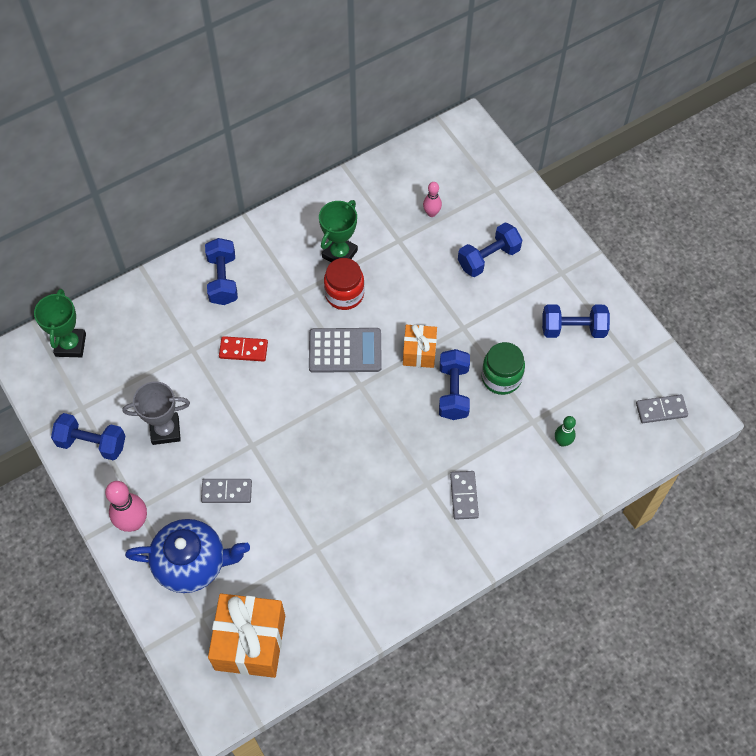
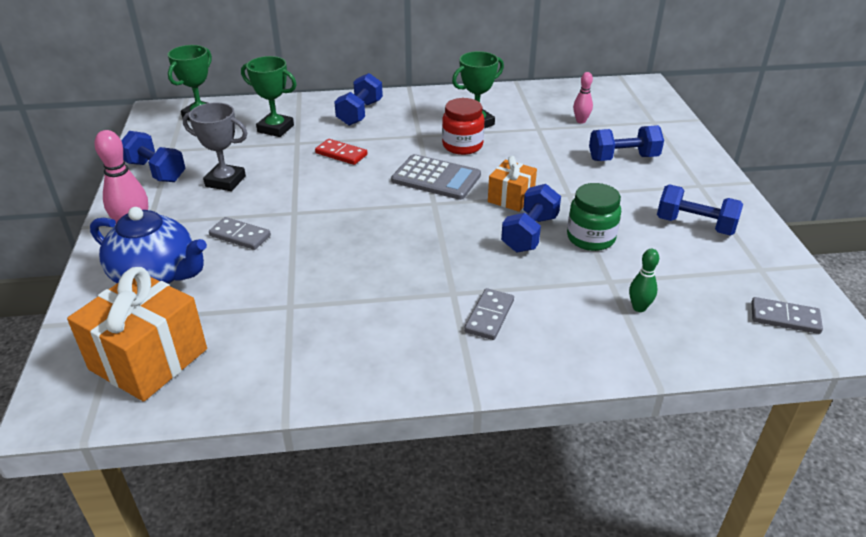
camera: 25 degrees right, 25 degrees down
none -> green trophy [241,56,297,137]

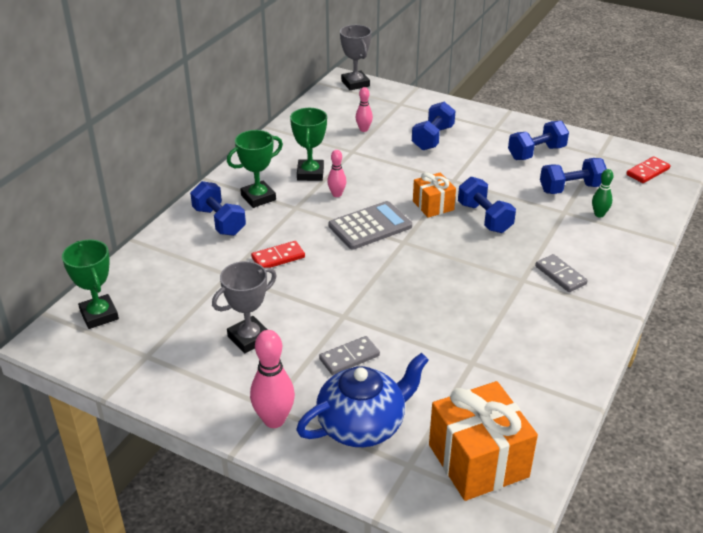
camera: 55 degrees left, 0 degrees up
blue dumbbell [121,131,185,182] -> blue dumbbell moved to [540,158,607,194]
green trophy [241,56,297,137] -> green trophy moved to [227,130,283,208]
red jar [442,98,485,155] -> pink bowling pin [327,150,346,197]
green jar [567,183,621,251] -> none
grey domino [751,297,823,334] -> red domino [626,156,670,183]
none -> grey trophy [340,25,372,90]

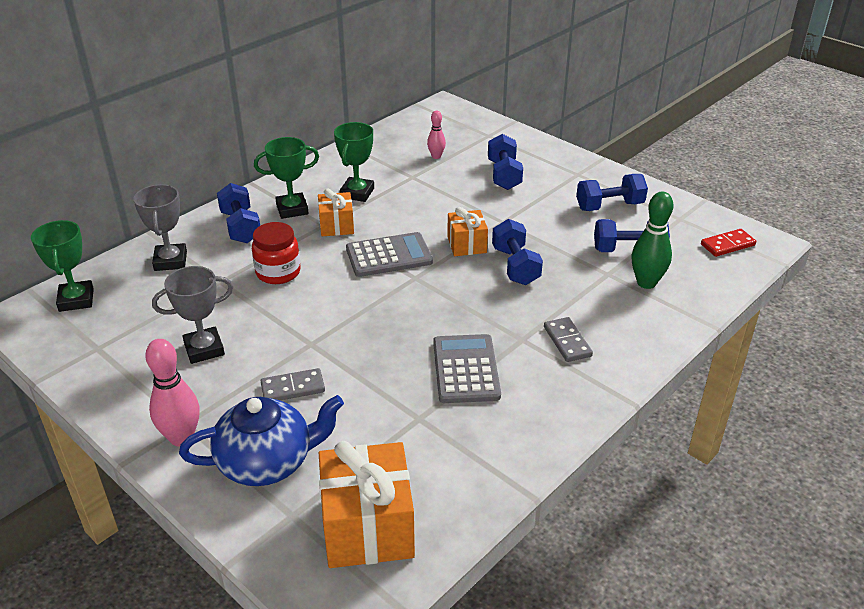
camera: 15 degrees right, 0 degrees up
red domino [251,241,305,268] -> red jar [252,222,300,284]
pink bowling pin [327,150,346,197] -> none
grey trophy [340,25,372,90] -> grey trophy moved to [134,184,187,271]
blue dumbbell [412,102,455,150] -> blue dumbbell turned 45 degrees counterclockwise [488,134,523,190]
green bowling pin [592,169,613,218] -> green bowling pin [631,192,674,289], size x1.73
none -> orange gift [318,189,354,236]
none -> grey calculator [433,334,501,403]

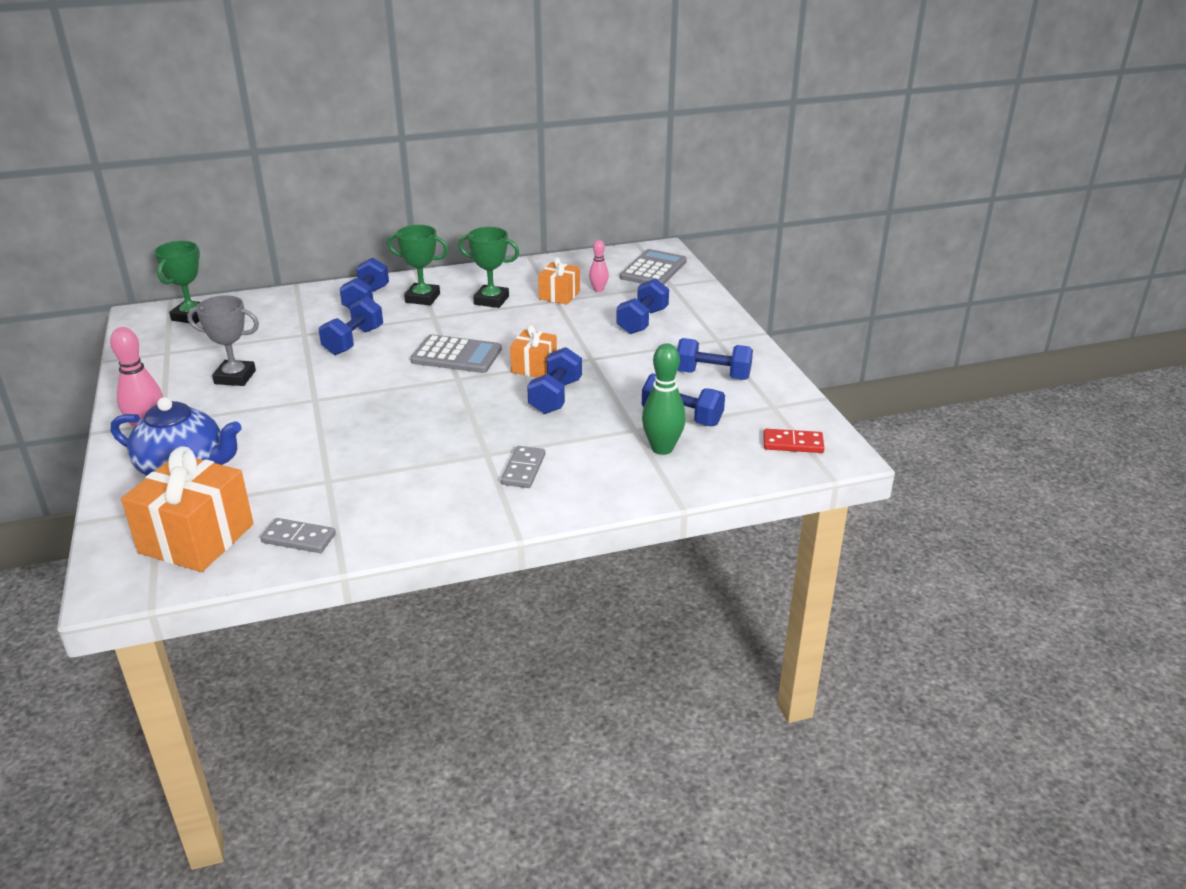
camera: 30 degrees right, 5 degrees down
grey trophy [134,184,187,271] -> none
red jar [252,222,300,284] -> blue dumbbell [319,297,383,355]
grey domino [261,368,325,400] -> grey domino moved to [261,518,336,553]
orange gift [318,189,354,236] -> orange gift moved to [538,257,580,305]
green trophy [334,122,374,202] -> green trophy turned 60 degrees clockwise [458,227,519,308]
grey calculator [433,334,501,403] -> grey calculator moved to [620,249,687,285]

